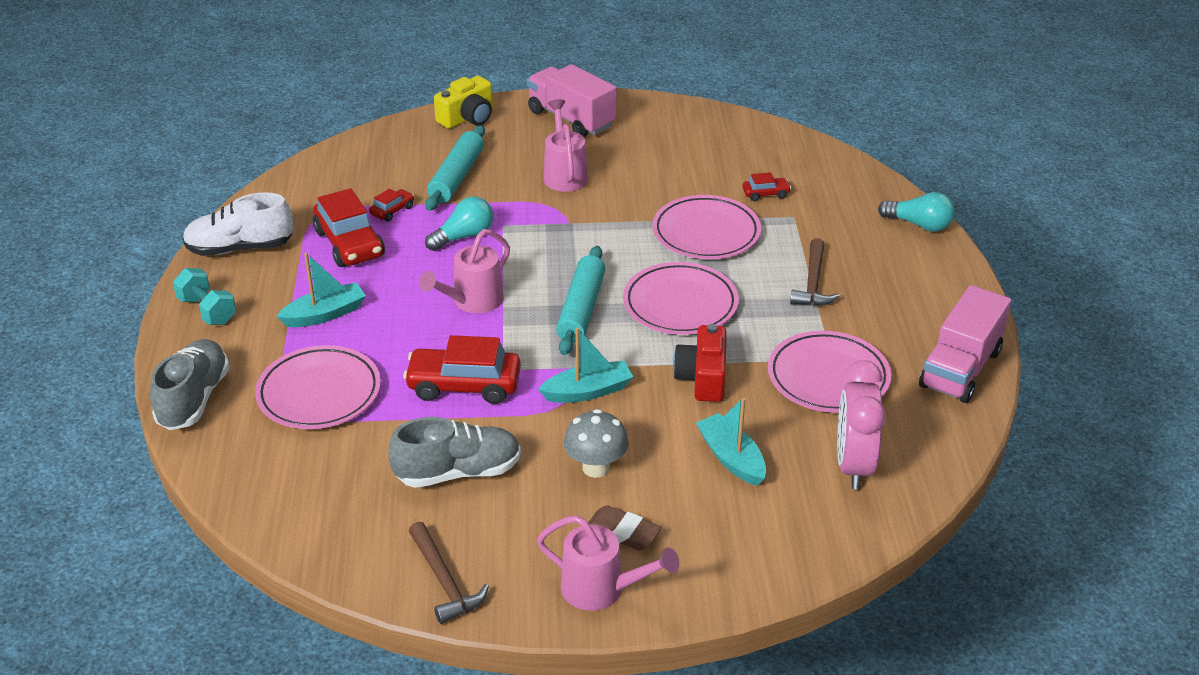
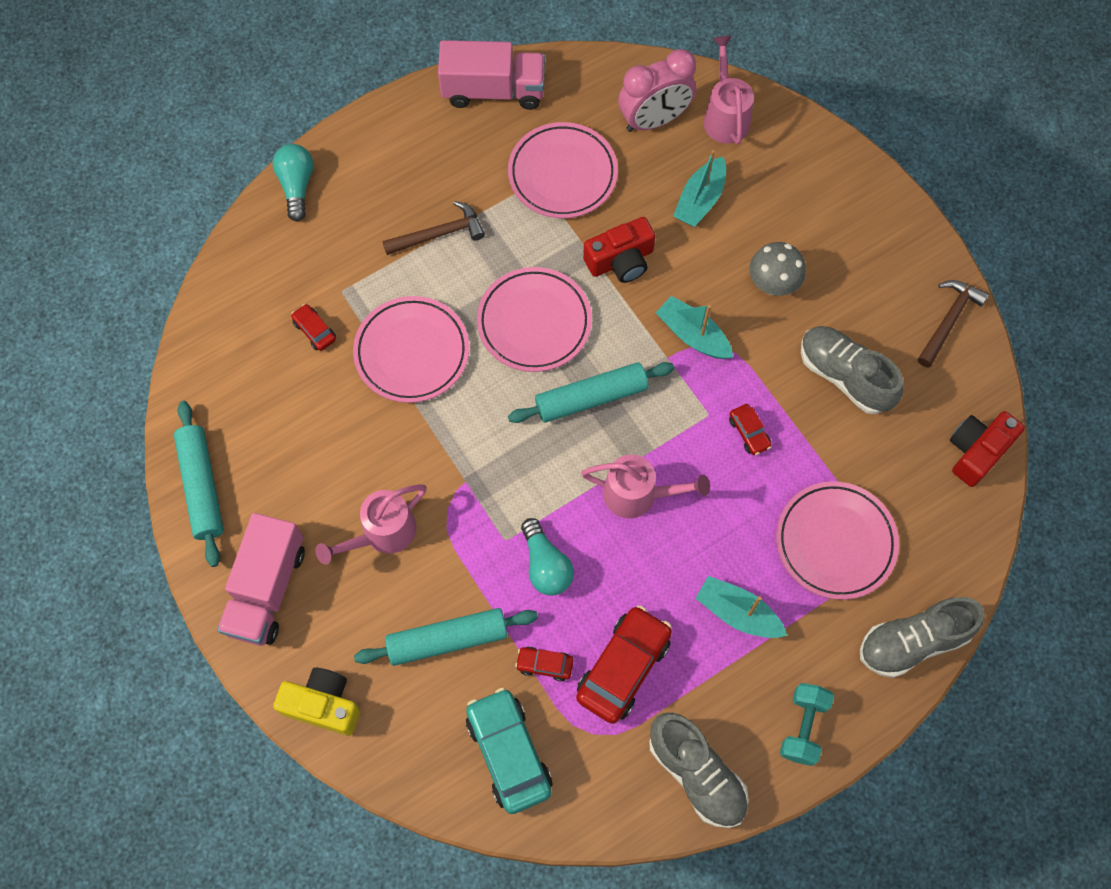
camera: 120 degrees left, 30 degrees up
white shoe [183,192,294,256] -> grey shoe [649,713,749,828]
red car [403,335,521,404] -> red car [729,404,771,455], size x0.49
turquoise light bulb [425,197,493,251] -> turquoise light bulb turned 135 degrees counterclockwise [521,518,574,596]
pink watering can [537,515,679,611] -> pink watering can moved to [704,36,754,145]
brown eraser [588,505,662,551] -> none
none -> turquoise rolling pin [174,401,224,567]
none -> turquoise car [466,687,552,814]
none -> red camera [950,411,1025,487]

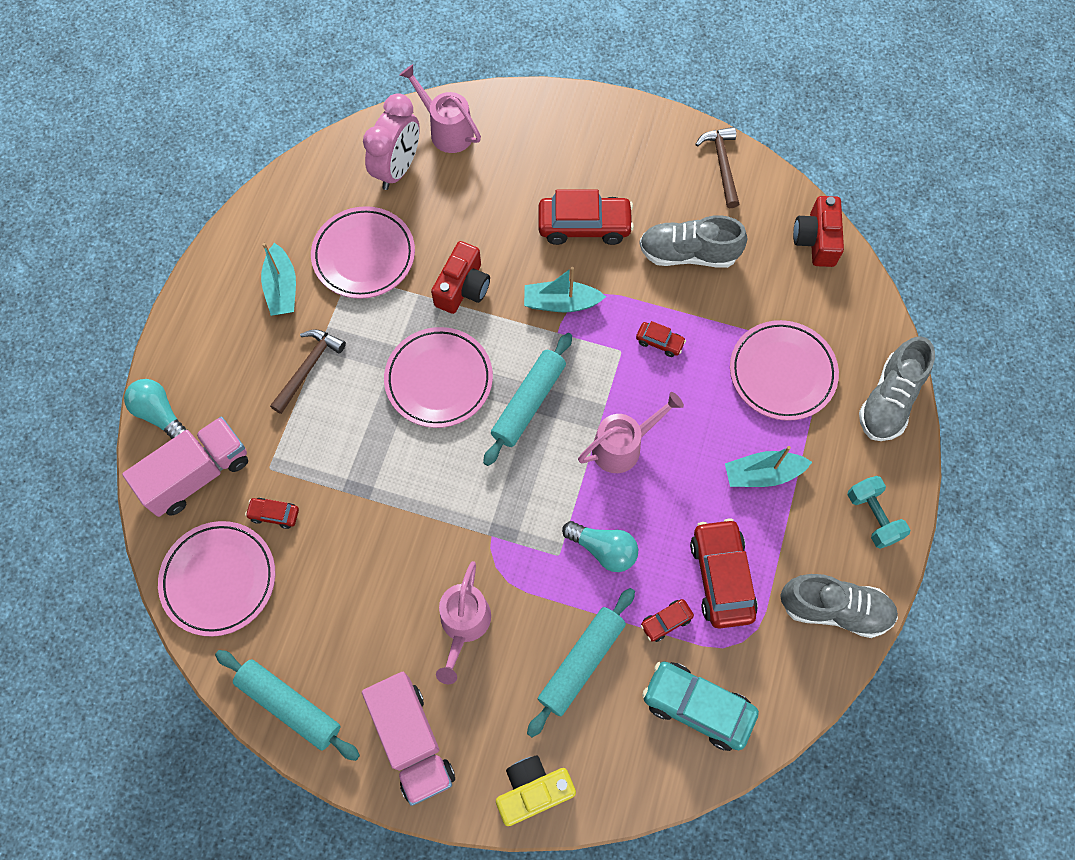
camera: 40 degrees left, 0 degrees up
pink plate [353,296,469,403] -> pink plate moved to [158,521,275,636]
pink truck [438,40,545,110] -> pink truck moved to [122,417,248,517]
turquoise boat [673,150,726,227] -> turquoise boat moved to [261,243,296,316]
grey mushroom [749,242,806,296] -> red car [539,190,634,245]

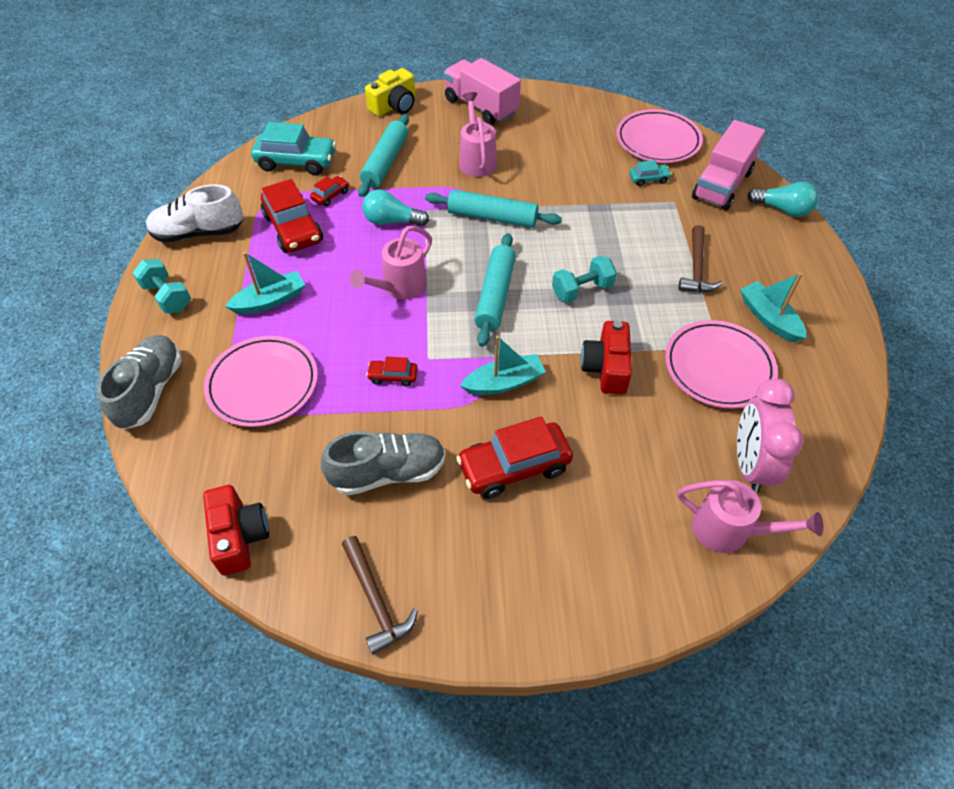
camera: 160 degrees right, 15 degrees down
turquoise rolling pin [215,650,360,761] -> turquoise rolling pin moved to [425,189,562,228]
red car [245,498,299,529] -> turquoise car [629,160,672,186]
pink plate [384,327,493,428] -> turquoise dumbbell [552,256,617,303]
grey shoe [780,574,898,638] -> white shoe [146,184,243,243]

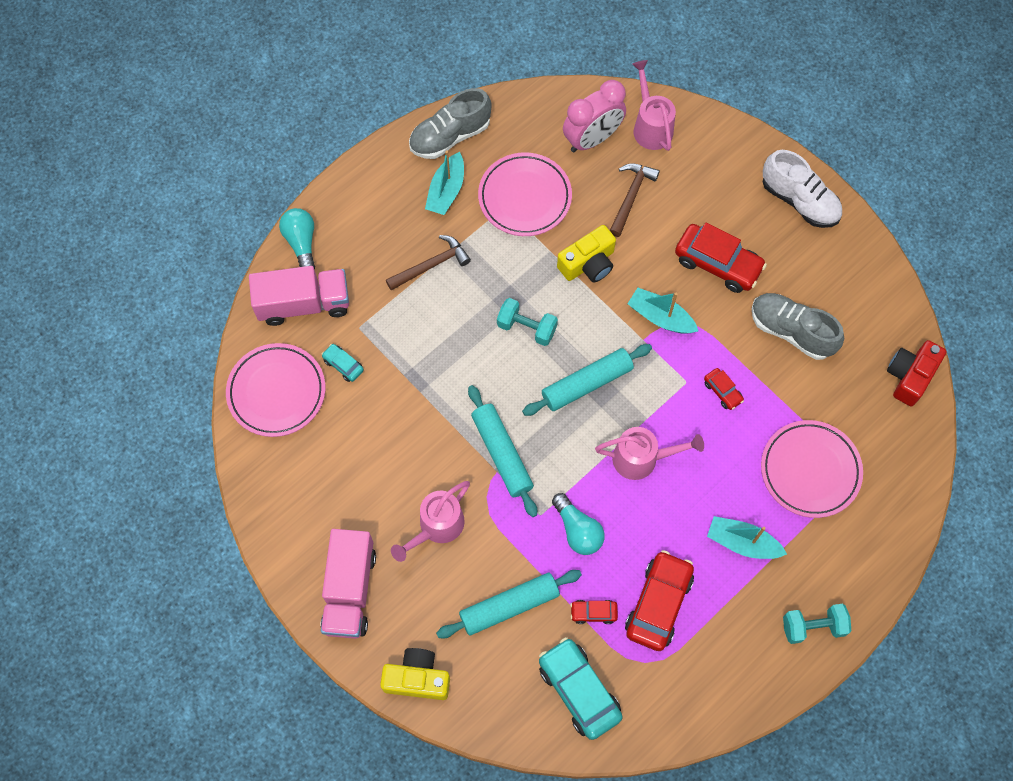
camera: 130 degrees left, 15 degrees up
grey shoe [97,335,182,430] -> grey shoe moved to [409,88,492,159]
turquoise dumbbell [133,259,191,313] -> turquoise dumbbell turned 75 degrees clockwise [783,604,851,644]
white shoe [146,184,243,243] -> white shoe moved to [763,150,842,228]
brown hammer [342,536,418,655] -> brown hammer moved to [610,163,660,237]
red camera [581,321,632,394] -> yellow camera [557,225,616,283]

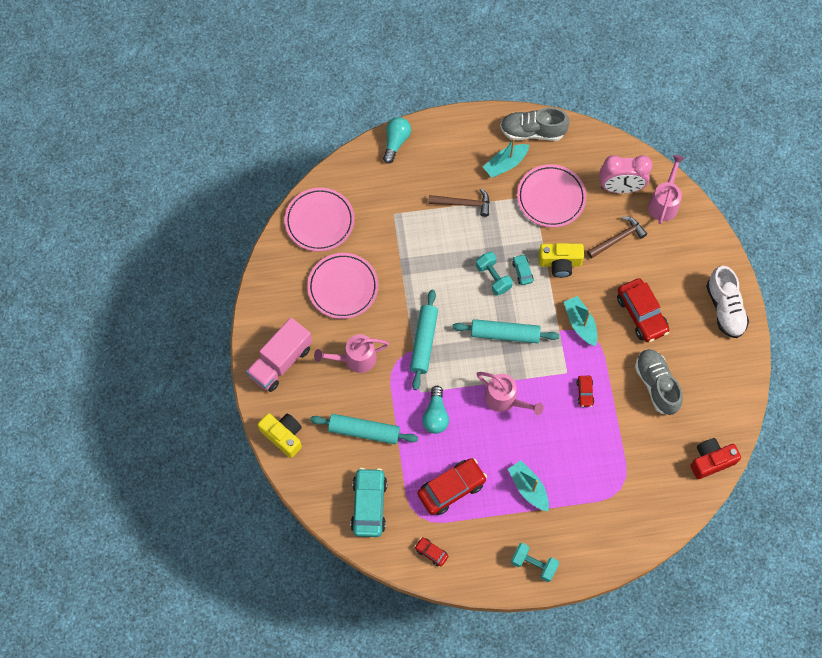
camera: 35 degrees right, 0 degrees up
pink truck [249,266,349,326] -> none
turquoise car [322,344,364,382] -> turquoise car moved to [512,254,534,285]
red car [570,600,618,624] -> red car moved to [415,537,449,566]
pink plate [761,420,863,518] -> pink plate moved to [307,253,378,319]

